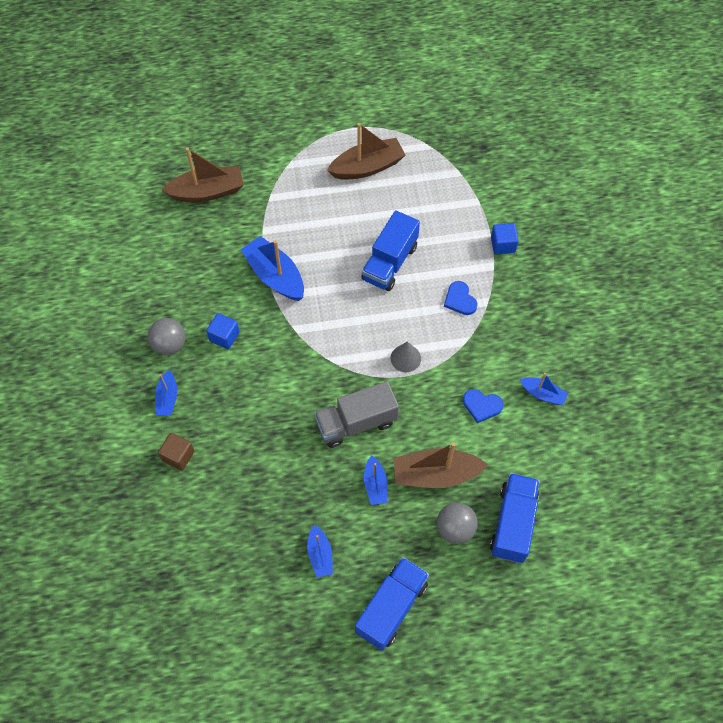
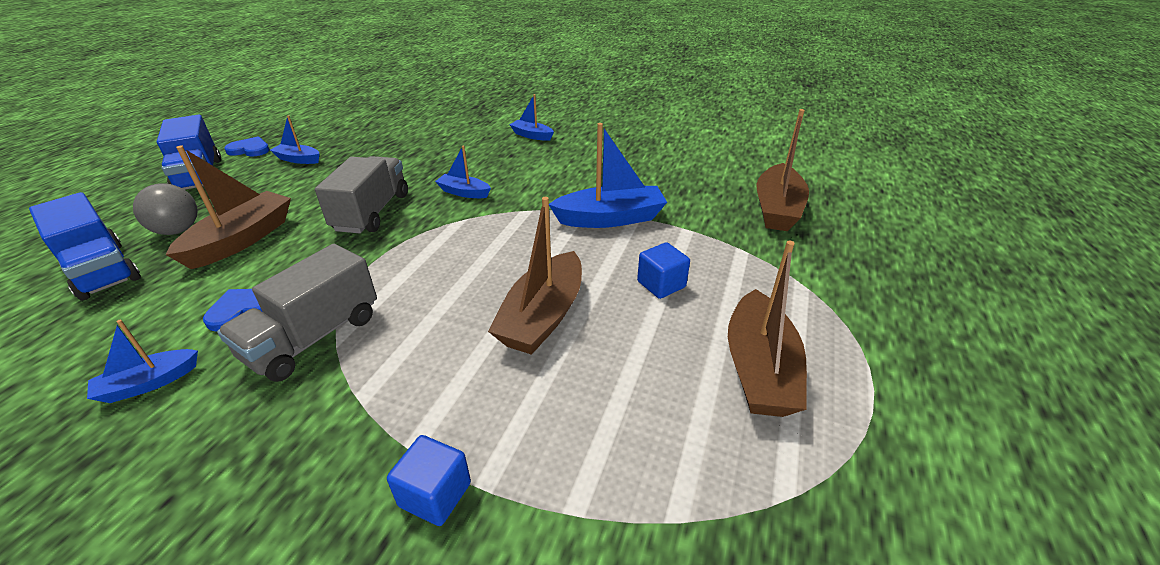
camera: 120 degrees right, 25 degrees down
grey ball [148,318,186,355] -> none
brown cube [158,433,195,471] -> none
blue cube [206,313,240,349] -> blue cube moved to [637,242,690,299]
blue truck [361,210,420,291] -> brown boat [488,197,582,355]
blue boat [364,455,387,505] -> blue boat moved to [435,146,491,198]
grey cone [390,341,421,372] -> none
blue heart [444,281,478,315] -> blue heart moved to [224,137,269,157]
none -> grey truck [217,244,377,382]

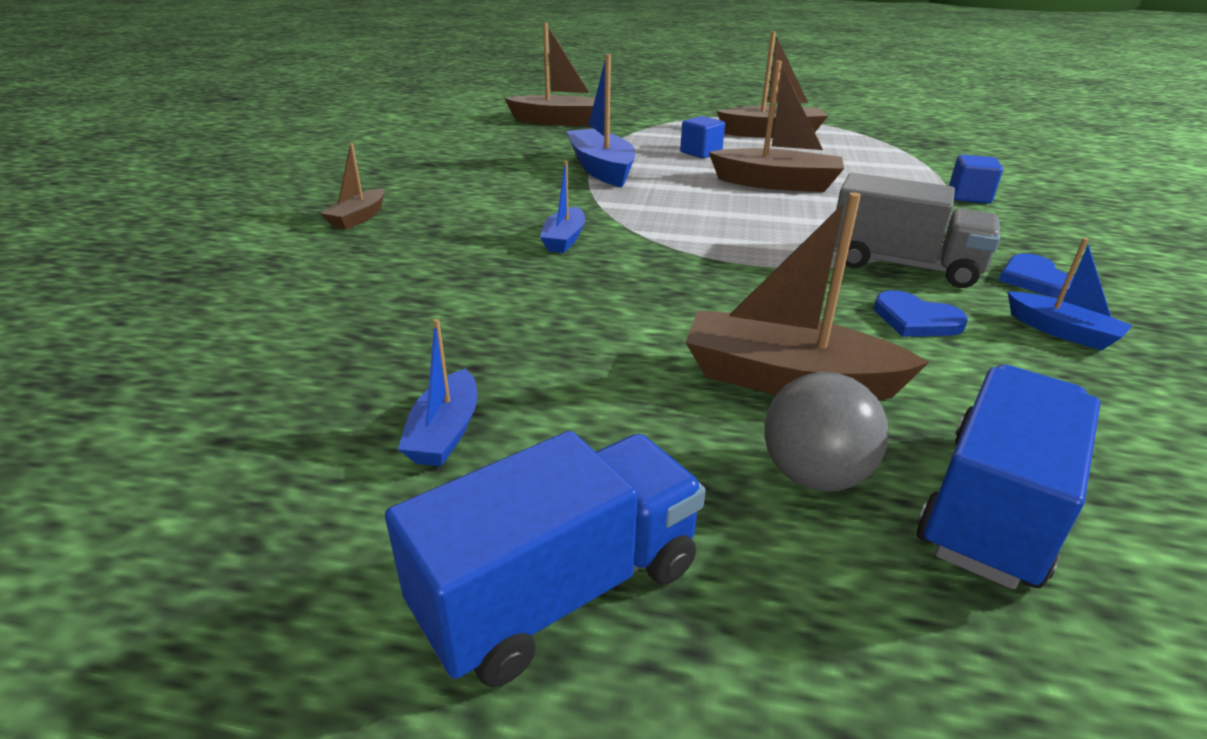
camera: 100 degrees left, 5 degrees down
blue heart [224,137,269,157] -> blue heart moved to [998,253,1074,298]
grey truck [315,156,408,233] -> none
blue boat [509,94,554,141] -> brown boat [320,143,385,230]

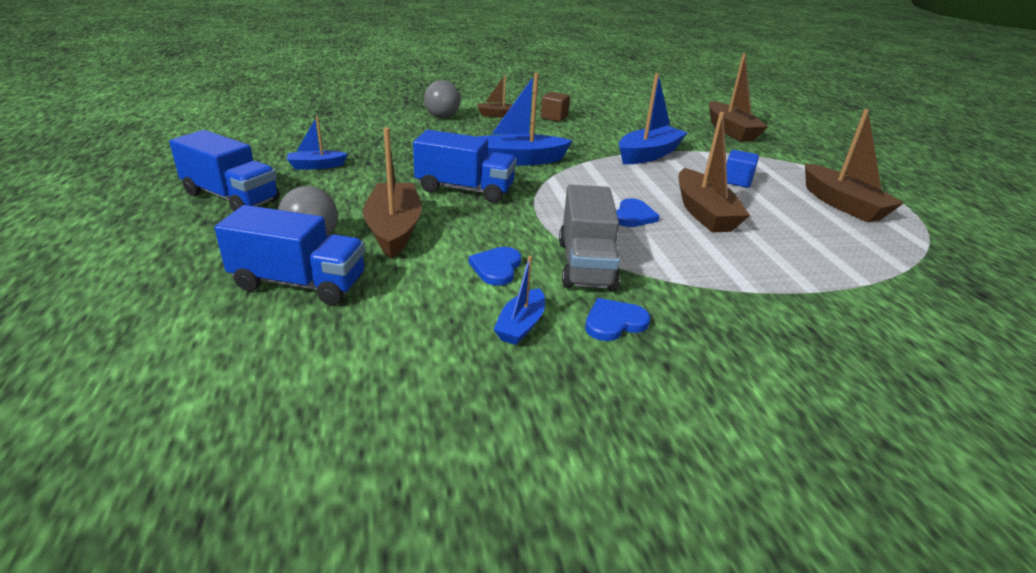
camera: 65 degrees right, 0 degrees up
blue boat [540,160,585,253] -> blue boat [476,73,572,166], size x1.81
blue cube [949,155,1003,204] -> none
none -> blue truck [413,130,517,203]
none -> grey ball [424,80,460,118]
none -> brown cube [541,92,570,122]
none -> blue heart [616,198,660,227]

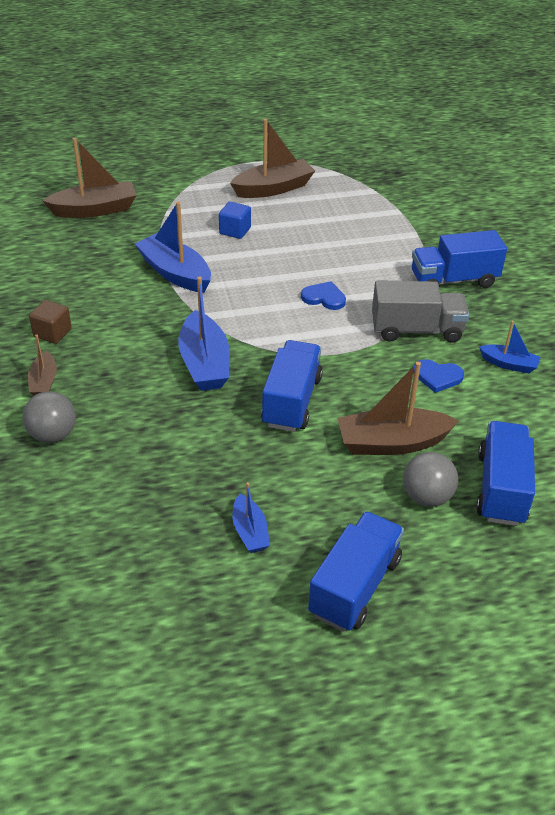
camera: 90 degrees left, 10 degrees up
blue heart [585,298,650,341] -> none
brown boat [679,112,750,232] -> none
none -> blue truck [412,230,507,288]

